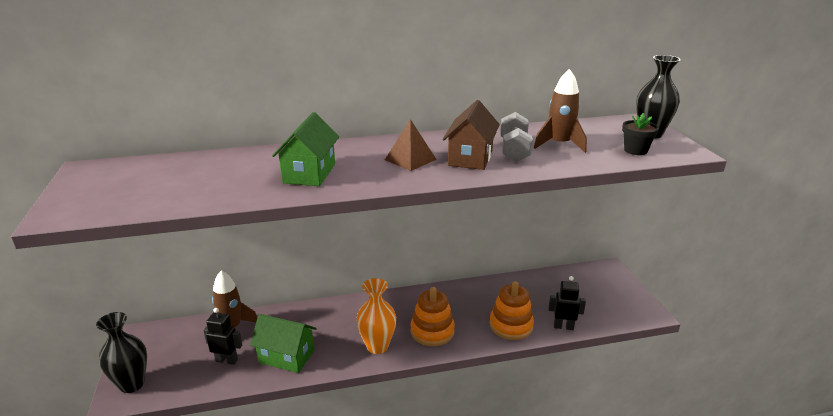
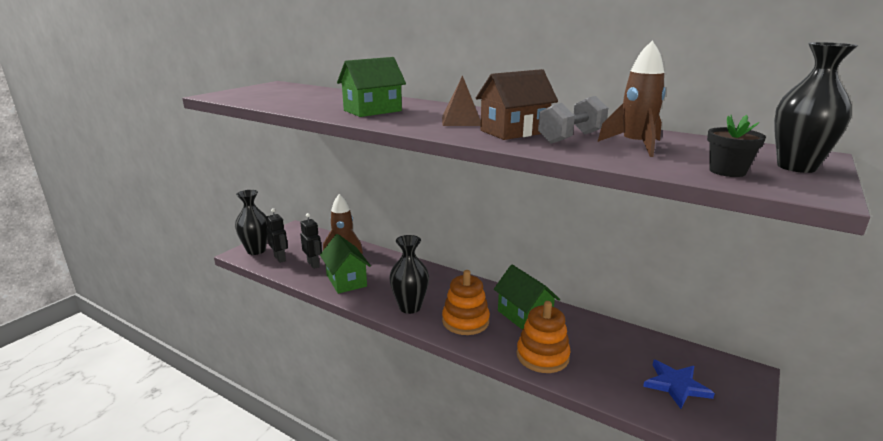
camera: 45 degrees right, 5 degrees down
orange vase [356,278,396,354] -> black vase [389,235,429,314]
black robot [549,276,586,330] -> black robot moved to [266,208,288,263]
none -> green house [494,265,560,330]
none -> blue star [643,360,715,409]

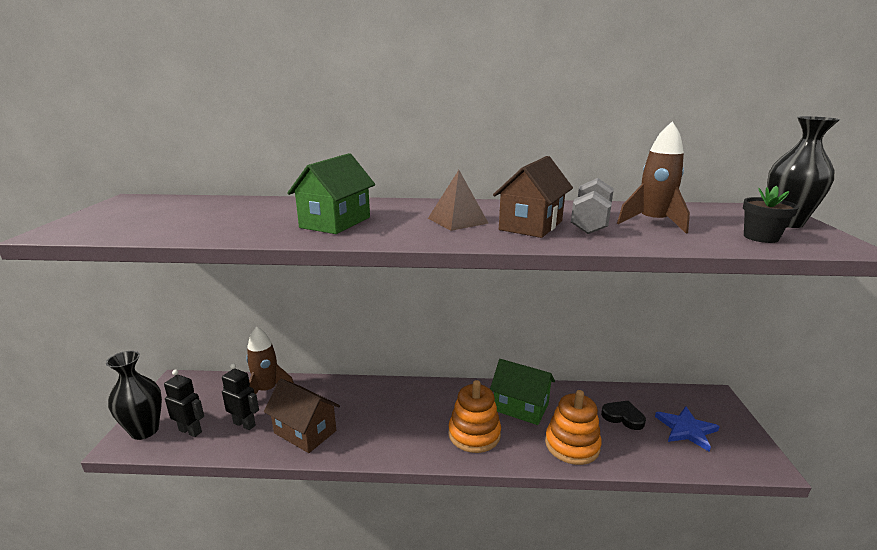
camera: 30 degrees left, 0 degrees up
green house [320,234,371,294] -> brown house [264,379,340,453]
black vase [389,235,429,314] -> none
none -> black heart [601,401,646,430]

